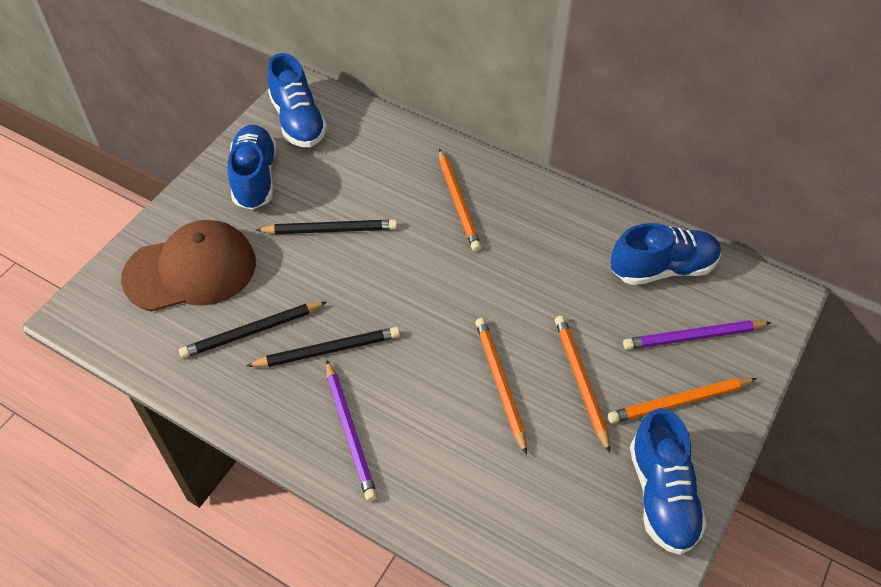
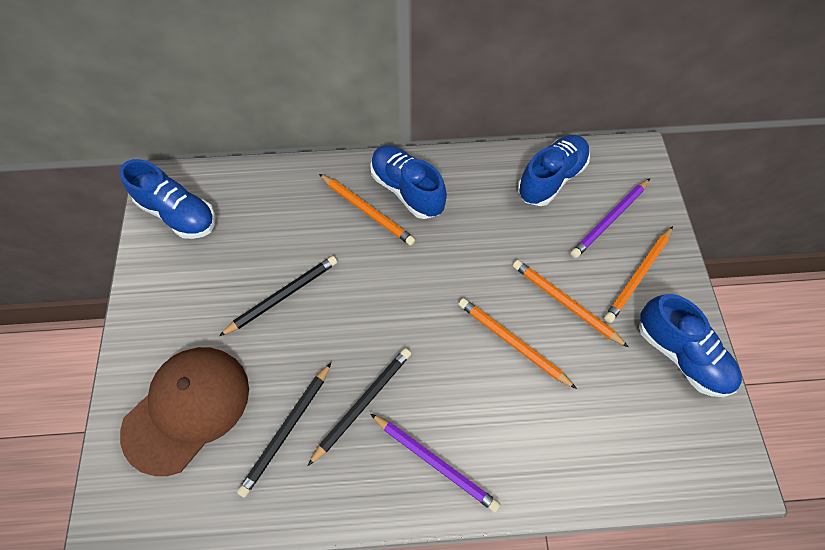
camera: 35 degrees left, 10 degrees up
blue shoe [228,125,277,210] -> blue shoe moved to [370,145,447,219]

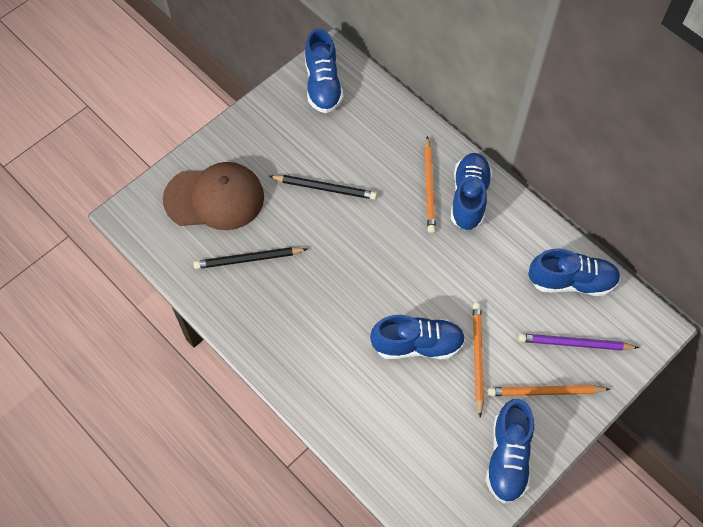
camera: 50 degrees right, 0 degrees up
black pencil [308,348,411,466] -> none
purple pencil [371,414,500,512] -> none
orange pencil [459,298,577,389] -> blue shoe [370,315,465,359]

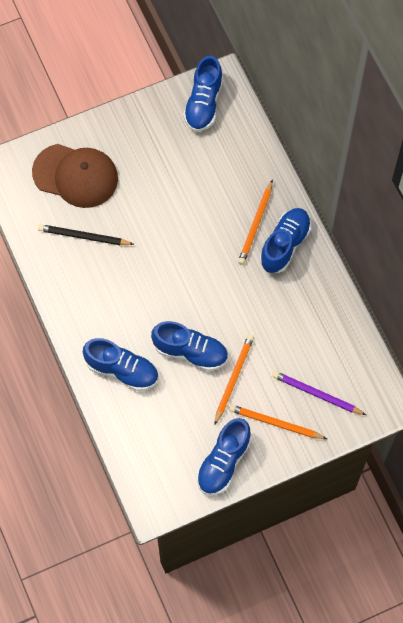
camera: 20 degrees right, 5 degrees up
black pencil [269,175,377,200] -> none
blue shoe [528,249,620,296] -> blue shoe moved to [83,338,158,391]

